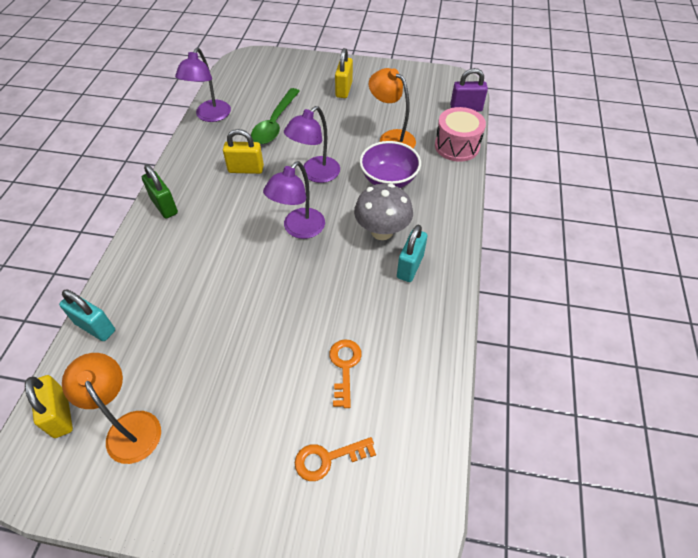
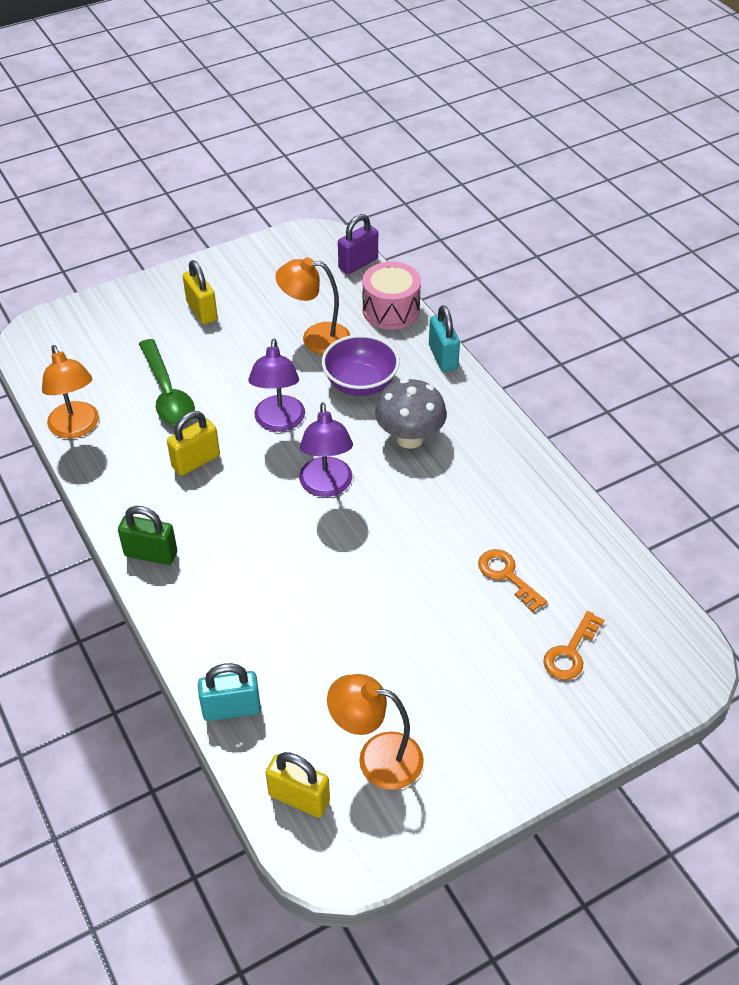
camera: 40 degrees left, 5 degrees down
purple lamp [175,48,231,122] -> orange lamp [42,345,99,438]
turquoise padlock [397,225,427,282] -> turquoise padlock moved to [429,305,460,372]

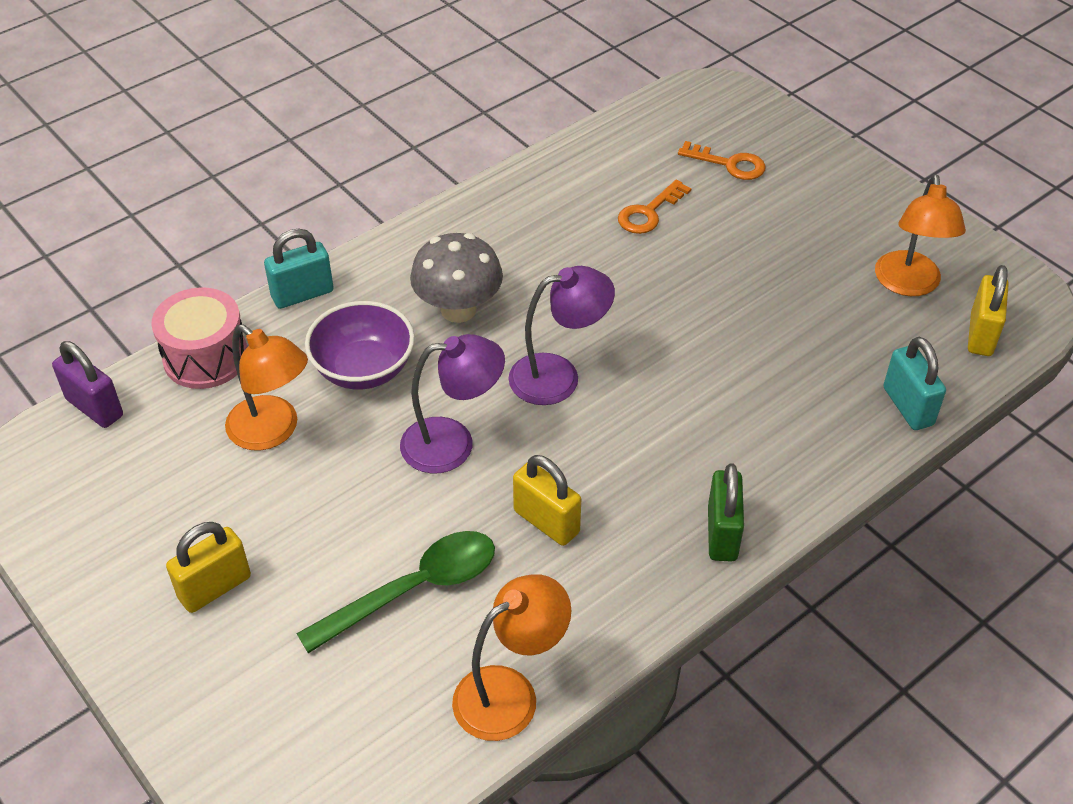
camera: 100 degrees left, 0 degrees up
orange lamp [276,257,351,355] -> orange lamp turned 45 degrees counterclockwise [225,324,308,450]

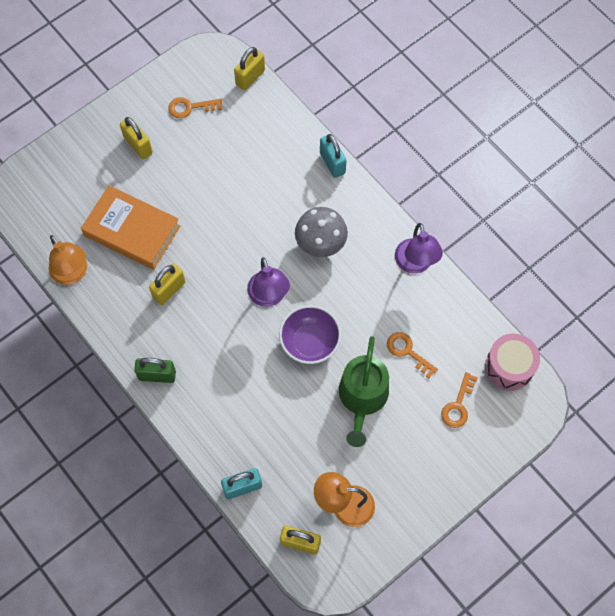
camera: 90 degrees right, 20 degrees up
purple padlock [52,341,123,428] -> yellow padlock [234,47,265,90]
pink drum [152,287,247,389] -> pink drum moved to [485,333,540,391]
orange lamp [225,324,308,450] -> none
green spoon [296,531,495,653] -> orange book [81,185,180,270]
purple bowl [305,301,415,389] -> purple bowl moved to [279,305,341,364]
purple lamp [400,334,505,474] -> purple lamp moved to [395,223,443,274]
none -> orange key [168,97,222,118]
none -> green watering can [339,336,389,447]

